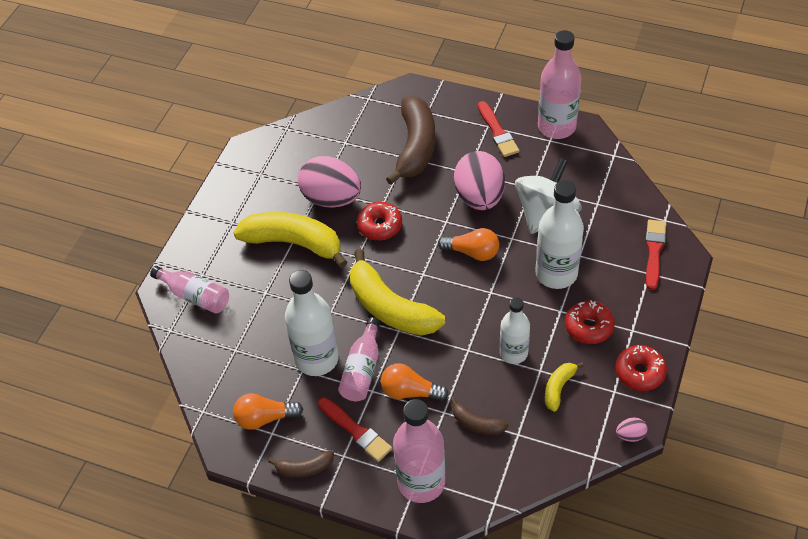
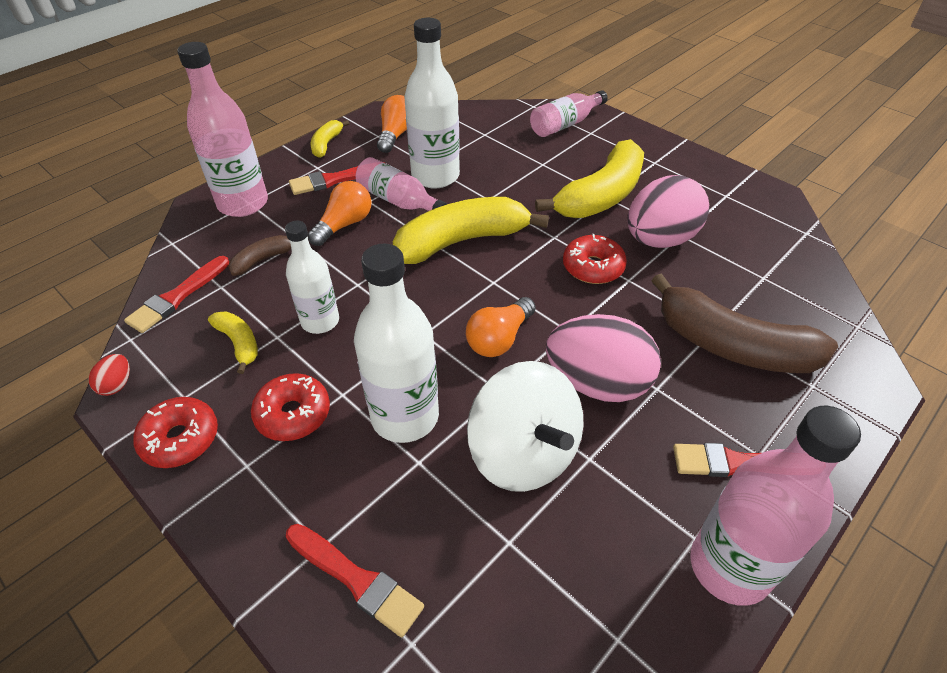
camera: 110 degrees right, 5 degrees down
brown banana [268,451,334,478] -> yellow banana [311,120,349,158]
pink egg [616,418,648,442] -> red egg [89,354,130,396]
none -> red brush [124,256,229,333]

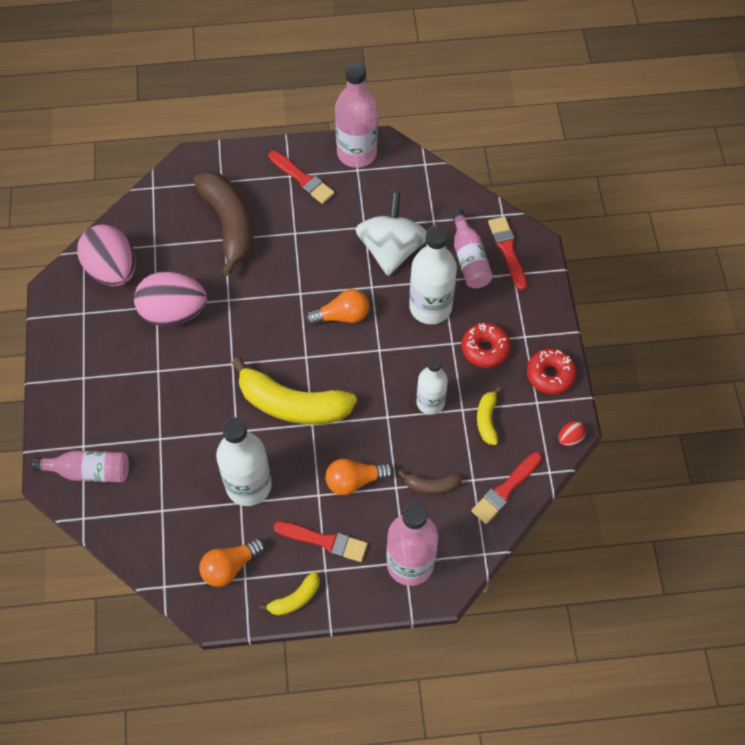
camera: 140 degrees left, 15 degrees up
red brush [124,256,229,333] -> red brush turned 150 degrees clockwise [471,452,542,524]
pink bottle [356,157,447,211] -> pink bottle moved to [452,209,493,288]
yellow banana [535,139,644,218] -> none
pink egg [546,314,661,402] -> pink egg moved to [77,224,136,286]
red donut [563,234,627,284] -> none

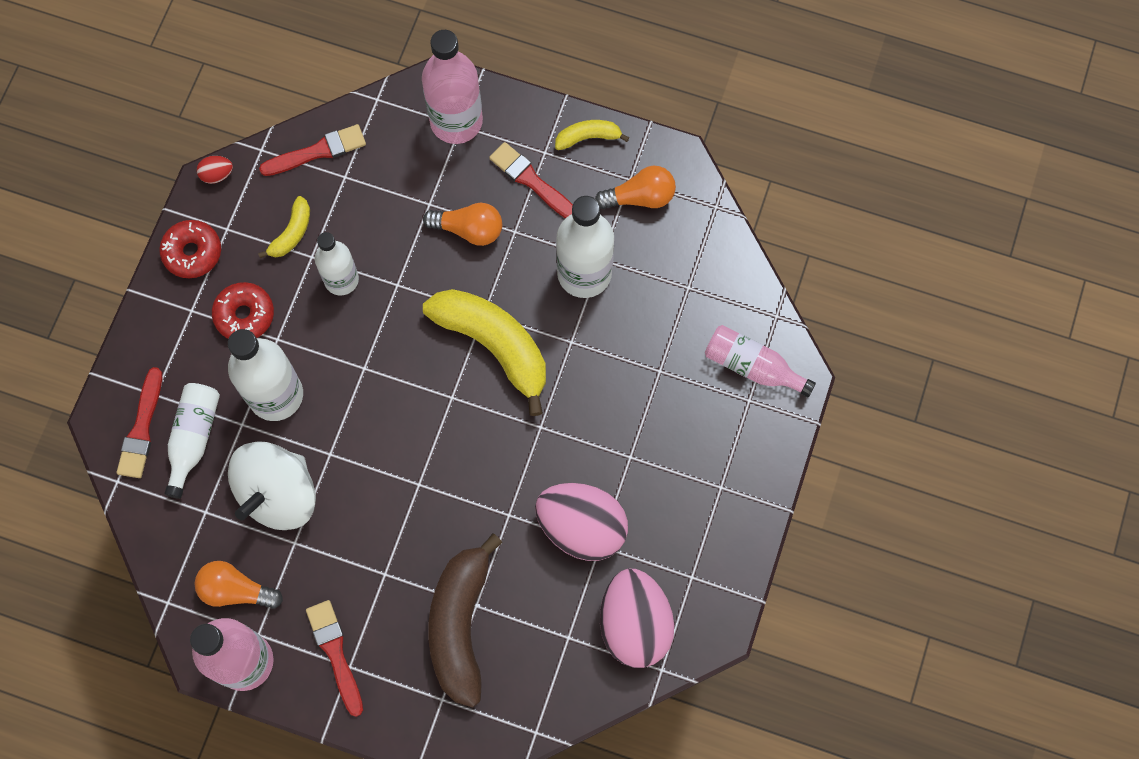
camera: 155 degrees left, 10 degrees up
orange light bulb [305,289,369,325] -> orange light bulb moved to [195,561,283,609]
brown banana [398,470,463,495] -> none
pink bottle [452,209,493,288] -> white bottle [164,383,220,499]

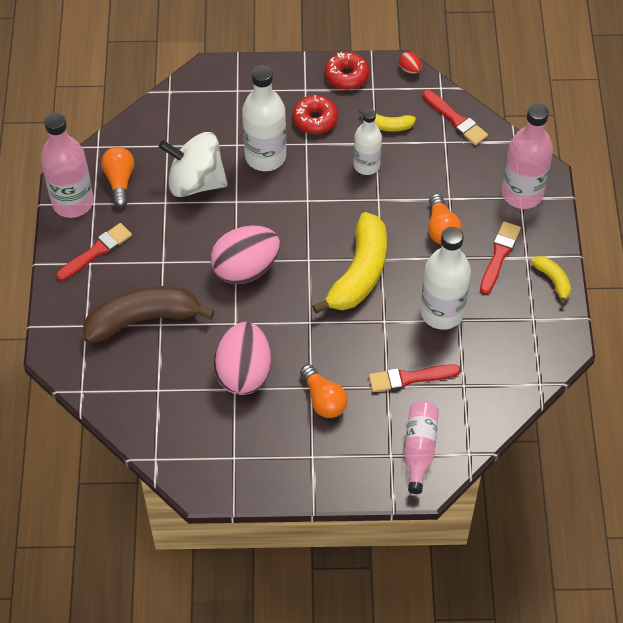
camera: 70 degrees right, 15 degrees down
red brush [117,367,162,478] -> red brush moved to [369,364,461,392]
white bottle [164,383,220,499] -> none
orange light bulb [595,166,676,209] -> orange light bulb moved to [300,364,347,418]
pink egg [600,569,674,668] -> pink egg moved to [211,225,280,284]

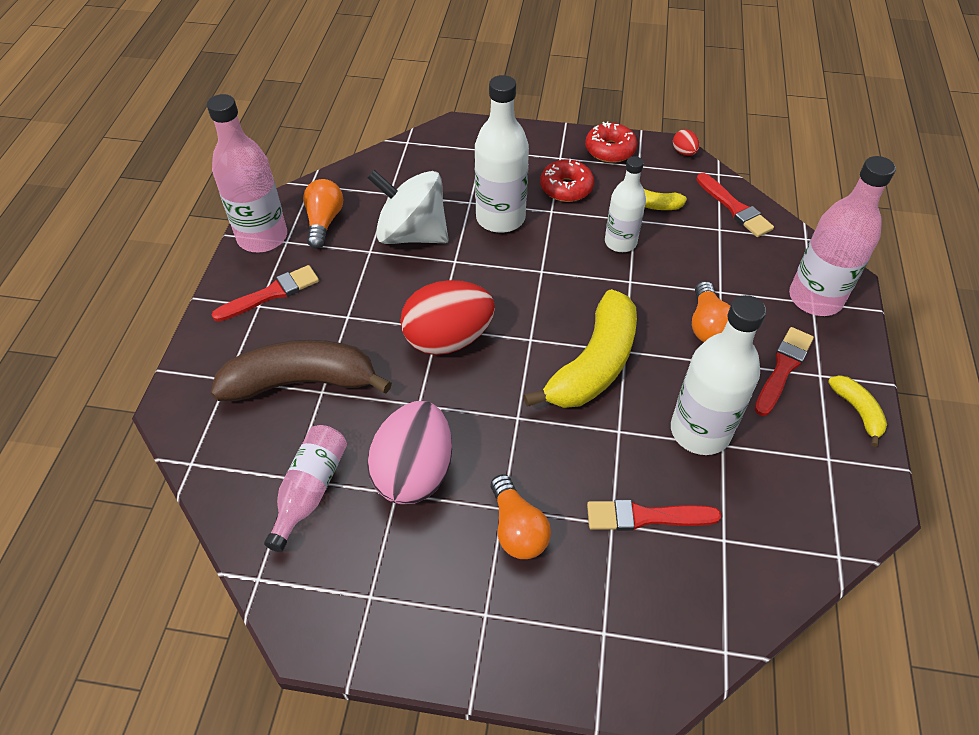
camera: 10 degrees right, 5 degrees down
pink egg [211,225,280,284] -> red egg [400,280,495,355]
pink bottle [404,401,439,494] -> pink bottle moved to [264,425,347,552]

